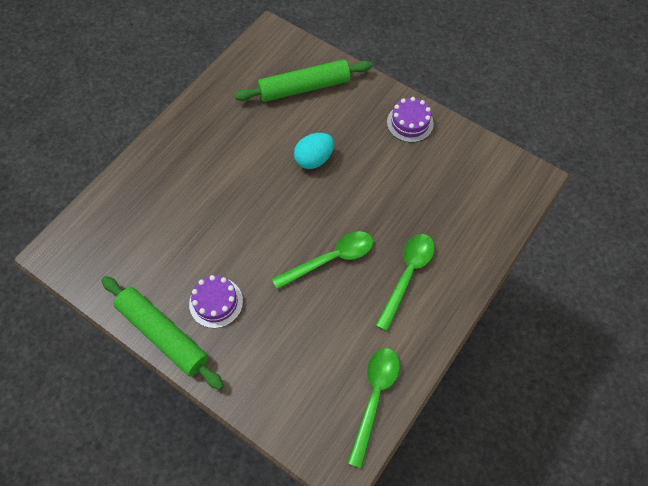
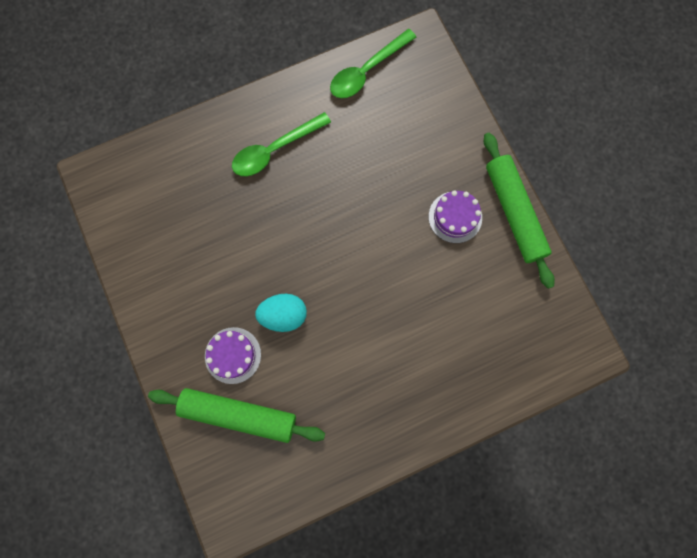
camera: 150 degrees left, 15 degrees up
green spoon [272,231,373,290] -> none
purple cake [387,97,434,142] -> purple cake moved to [205,327,261,384]

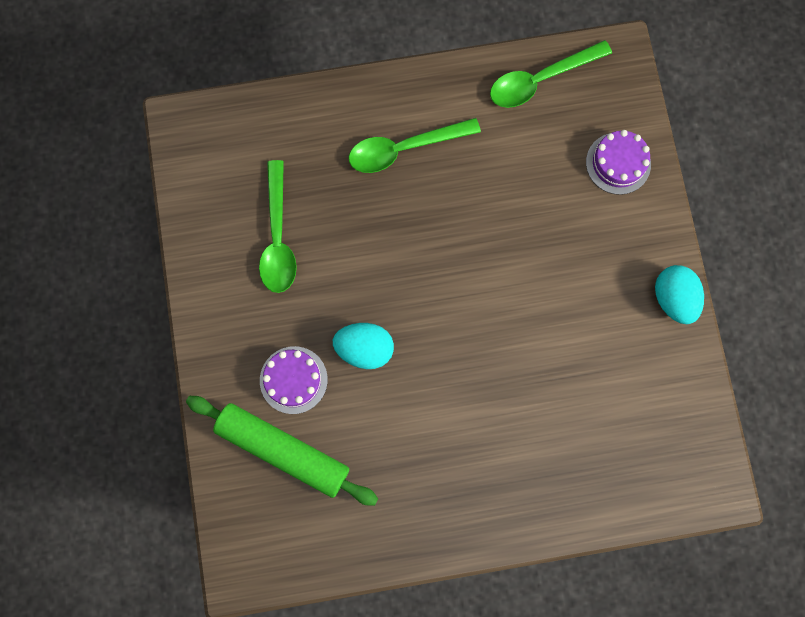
camera: 15 degrees right, 0 degrees up
purple cake [428,190,482,243] -> purple cake moved to [586,130,651,195]
green rolling pin [484,133,555,289] -> turquoise egg [655,265,704,324]
none -> green spoon [259,160,297,293]

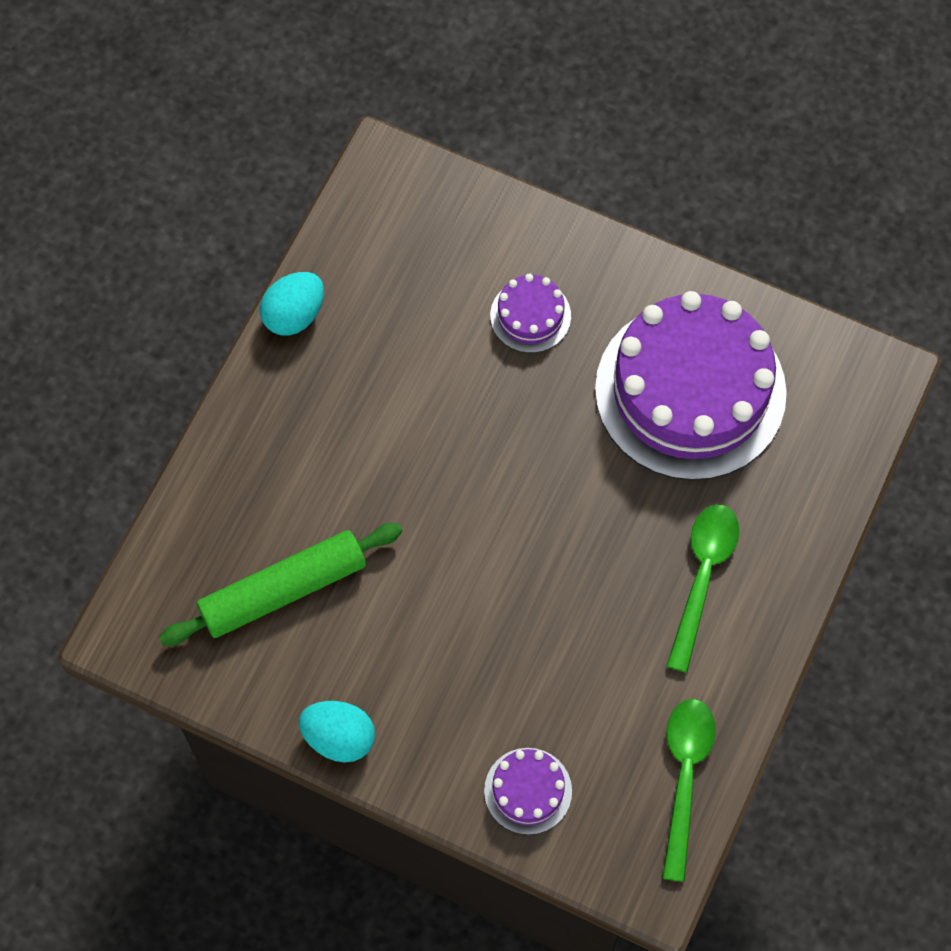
camera: 125 degrees right, 10 degrees down
green rolling pin [186,396,378,506] -> green rolling pin moved to [159,523,403,646]
green spoon [259,160,297,293] -> purple cake [595,291,787,480]
turquoise egg [333,323,394,369] -> turquoise egg moved to [260,272,324,336]

